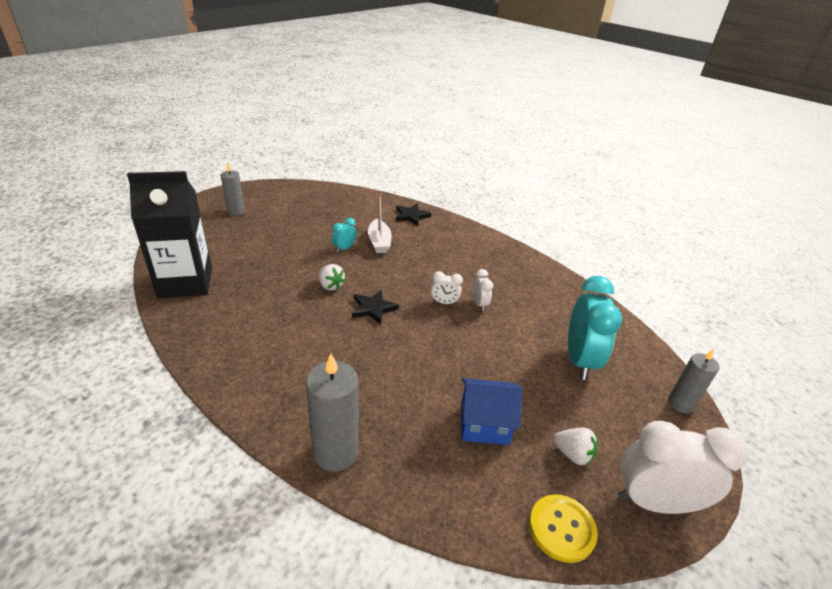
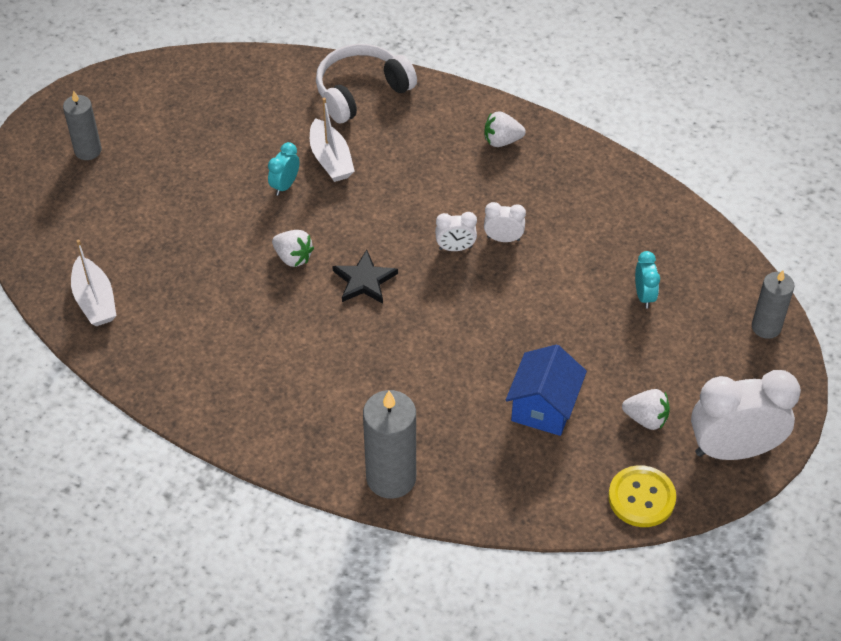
camera: 10 degrees left, 15 degrees up
black carton [127,171,212,298] -> white boat [71,240,116,326]
black star [396,204,432,226] -> white headphones [316,44,417,123]
blue house [461,378,522,445] -> blue house turned 60 degrees counterclockwise [506,344,587,436]
white clock [473,269,493,311] -> white clock turned 60 degrees counterclockwise [484,202,526,242]
turquoise clock [568,276,622,380] -> turquoise clock [635,251,660,308], size x0.46
none -> white strawberry [484,111,526,147]

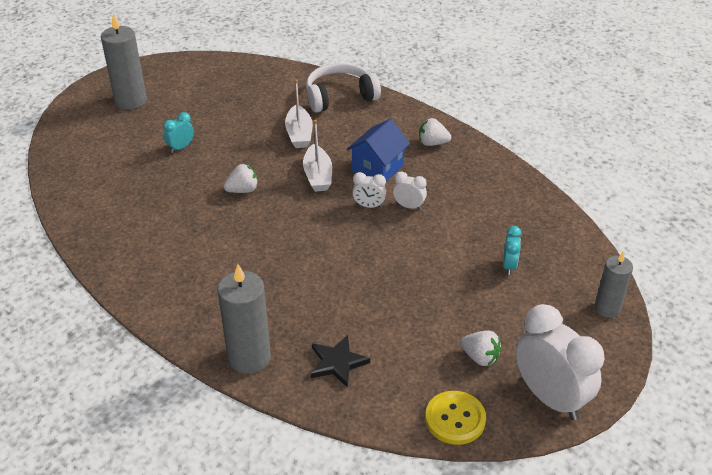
camera: 15 degrees right, 10 degrees down
grey candle [63,90,102,160] -> grey candle [101,13,147,109], size x1.58
white boat [71,240,116,326] -> white boat moved to [303,120,332,192]
turquoise clock [268,142,299,196] -> turquoise clock moved to [163,112,194,153]
white strawberry [272,230,314,267] -> white strawberry turned 75 degrees counterclockwise [224,164,258,193]
black star [332,250,398,304] -> black star moved to [311,335,370,388]
blue house [506,344,587,436] -> blue house moved to [347,118,410,181]
white clock [691,370,801,460] -> white clock turned 45 degrees clockwise [515,304,604,420]

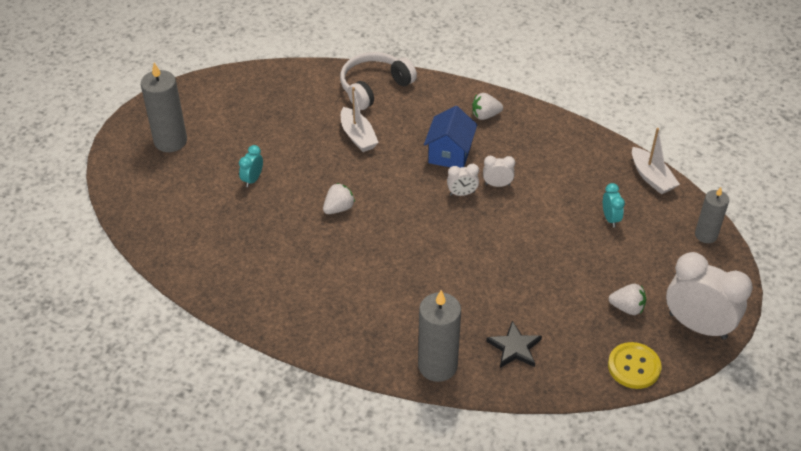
camera: 20 degrees left, 5 degrees up
white boat [303,120,332,192] -> white boat moved to [632,128,680,194]

